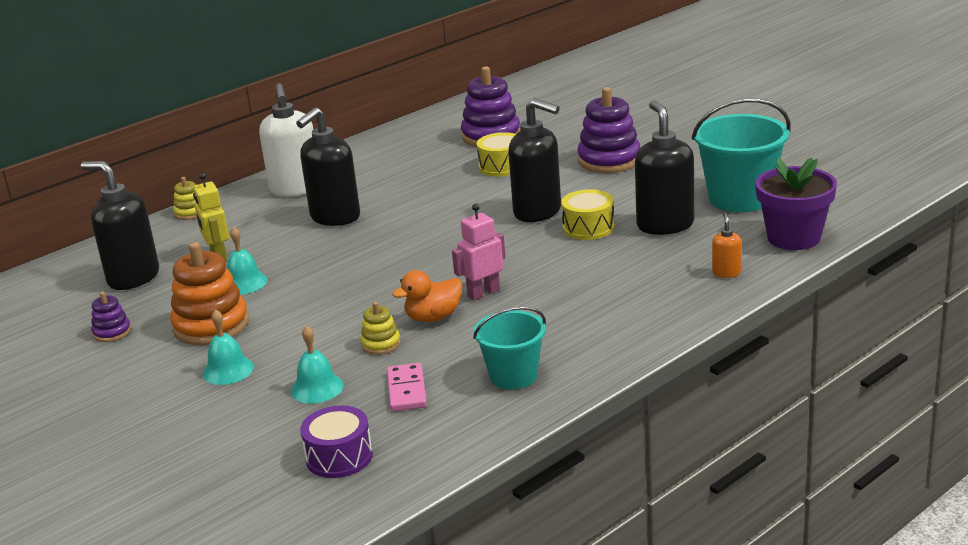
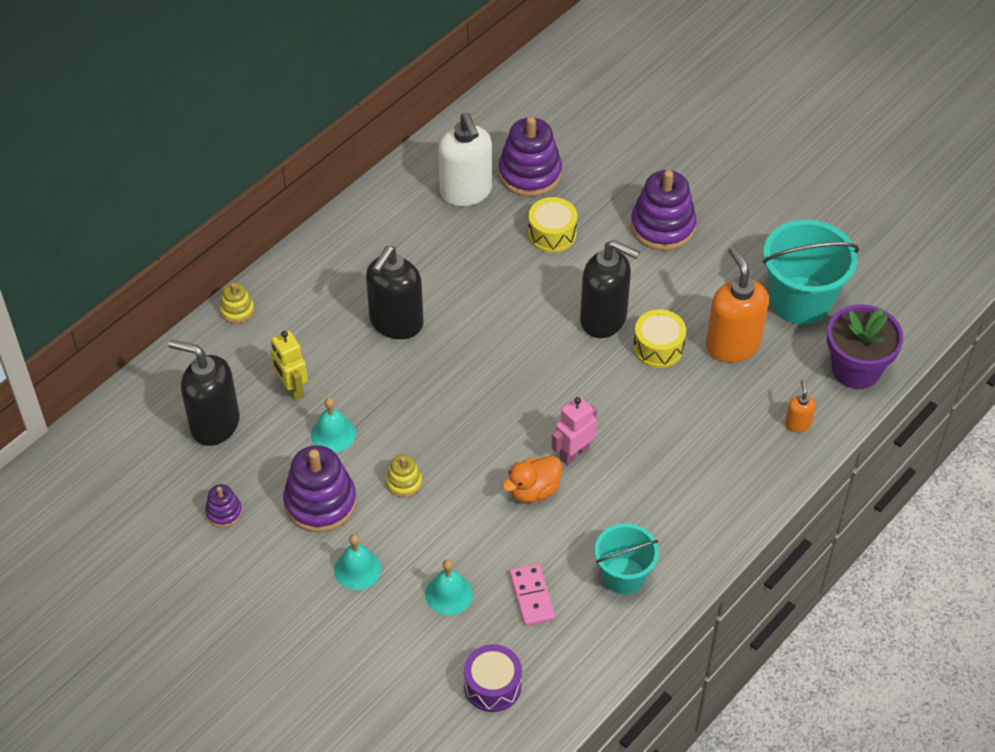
camera: 10 degrees left, 25 degrees up
orange stacking toy [170,242,249,345] -> purple stacking toy [283,445,357,532]
white soap dispenser [259,83,313,197] -> white soap dispenser moved to [438,113,492,206]
yellow stacking toy [360,302,401,355] -> yellow stacking toy moved to [386,454,422,497]
black soap dispenser [635,100,694,235] -> orange soap dispenser [706,246,769,363]

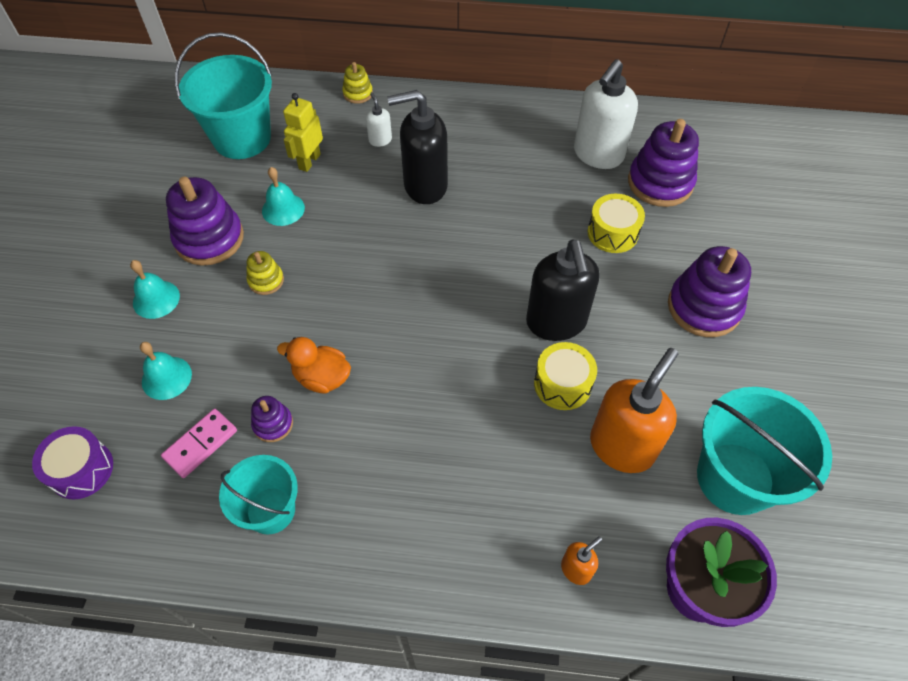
camera: 55 degrees right, 5 degrees up
black soap dispenser [168,340,240,446] -> turquoise bucket [175,32,272,159]
purple stacking toy [205,484,242,528] -> purple stacking toy moved to [251,396,293,442]
pink robot [552,396,597,465] -> none
none -> white soap dispenser [366,92,392,147]

